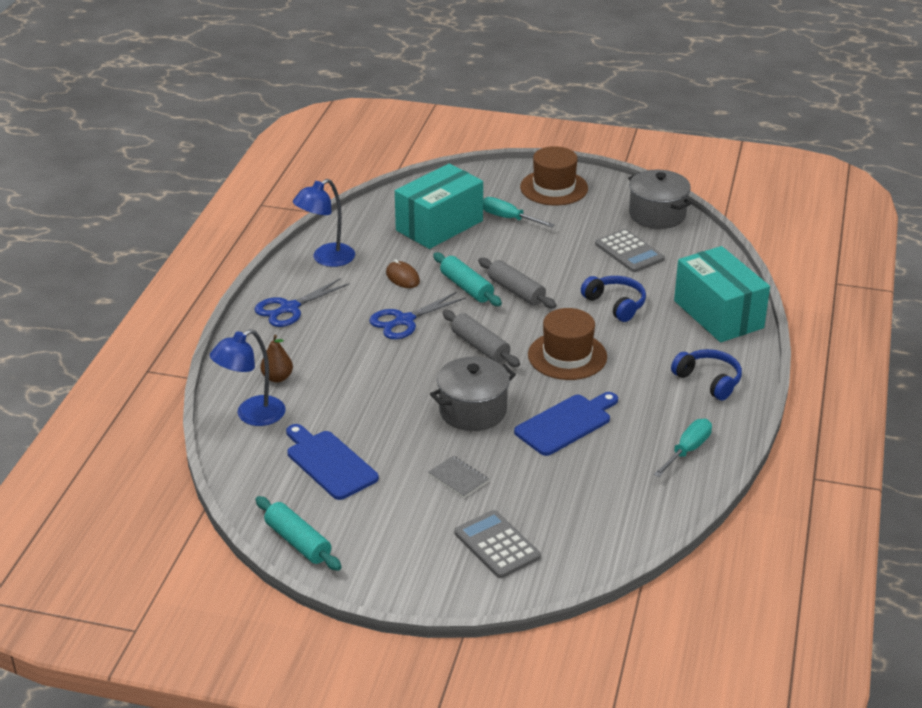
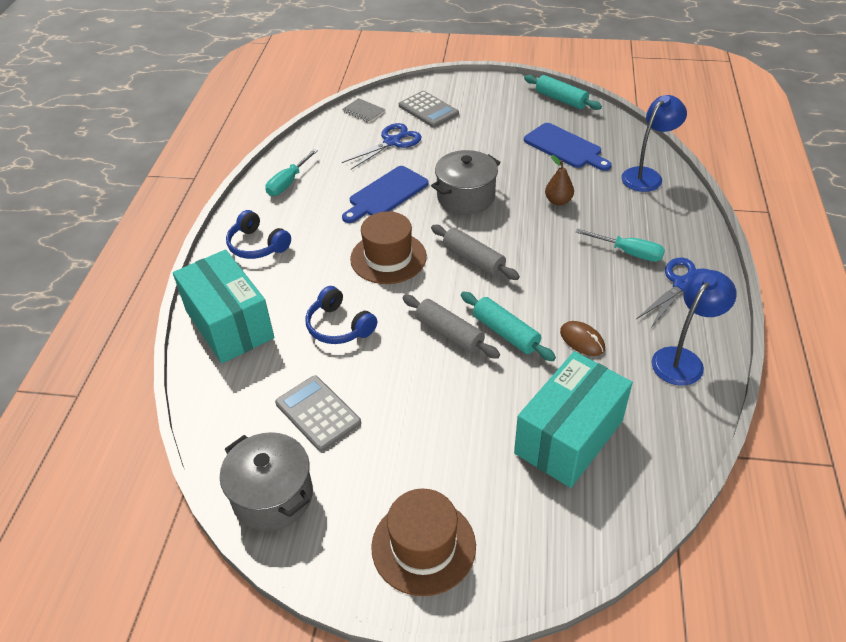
camera: 175 degrees right, 10 degrees up
brown pear [260,335,293,383] -> brown pear moved to [545,155,574,206]
blue scissors [369,292,466,339] -> blue scissors moved to [342,123,422,169]
grey notebook [428,456,489,498] -> grey notebook moved to [342,98,386,123]
turquoise screwdriver [483,197,554,227] -> turquoise screwdriver moved to [576,229,665,262]

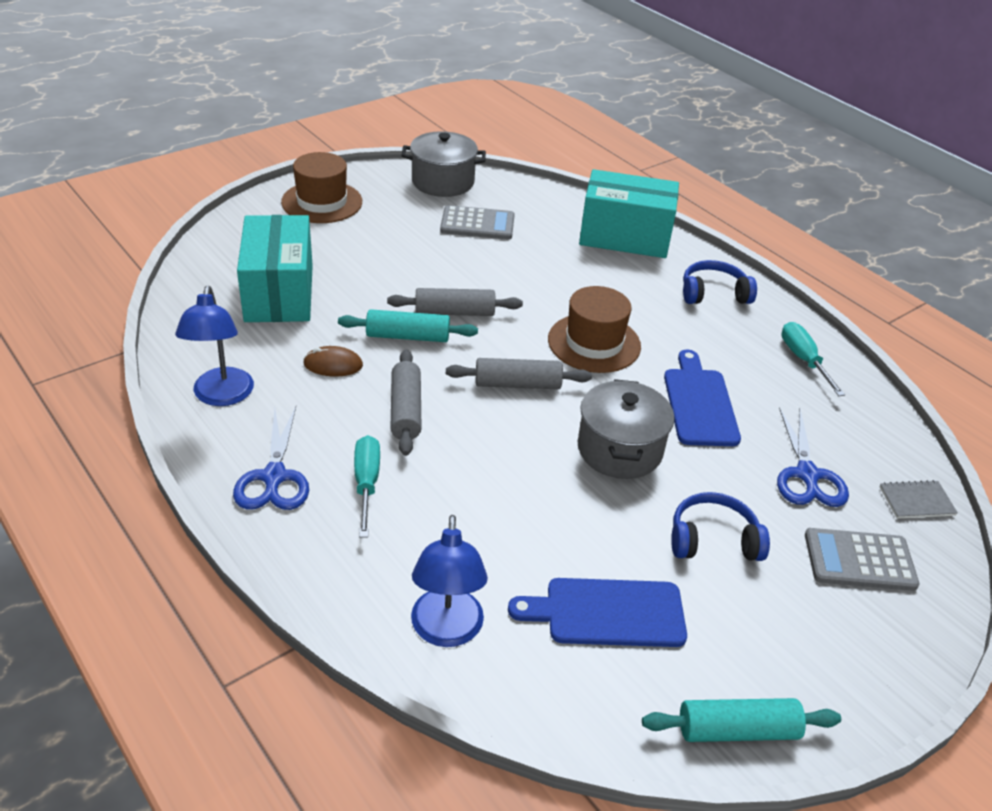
camera: 130 degrees right, 5 degrees down
blue headphones [305,286,377,344] -> blue headphones moved to [671,492,770,561]
brown pear [545,155,574,206] -> none
turquoise screwdriver [576,229,665,262] -> turquoise screwdriver turned 105 degrees clockwise [354,435,380,538]
none -> grey rolling pin [390,350,422,456]

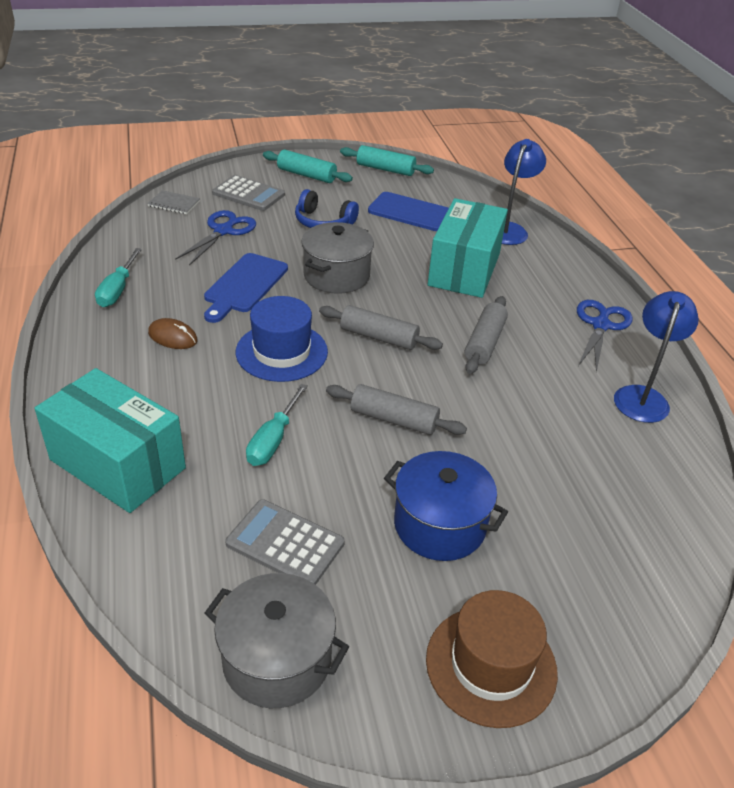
camera: 155 degrees left, 0 degrees up
turquoise box [237,215,313,322] -> turquoise box moved to [428,198,508,298]
brown mouse [303,346,363,377] -> brown mouse moved to [148,318,198,349]
turquoise rolling pin [338,309,478,342] -> turquoise rolling pin moved to [263,150,353,183]
turquoise screwdriver [354,435,380,538] -> turquoise screwdriver moved to [246,384,308,466]
brown hat [548,286,641,373] -> blue hat [236,296,328,382]
blue headphones [683,260,757,304] -> none
none -> blue pot [384,451,508,561]

